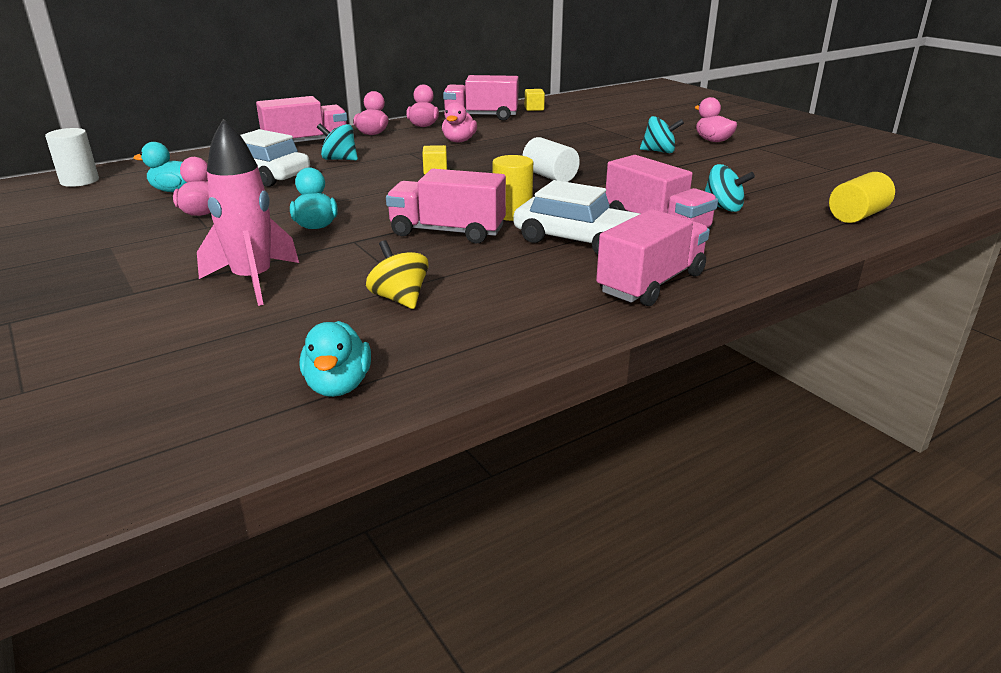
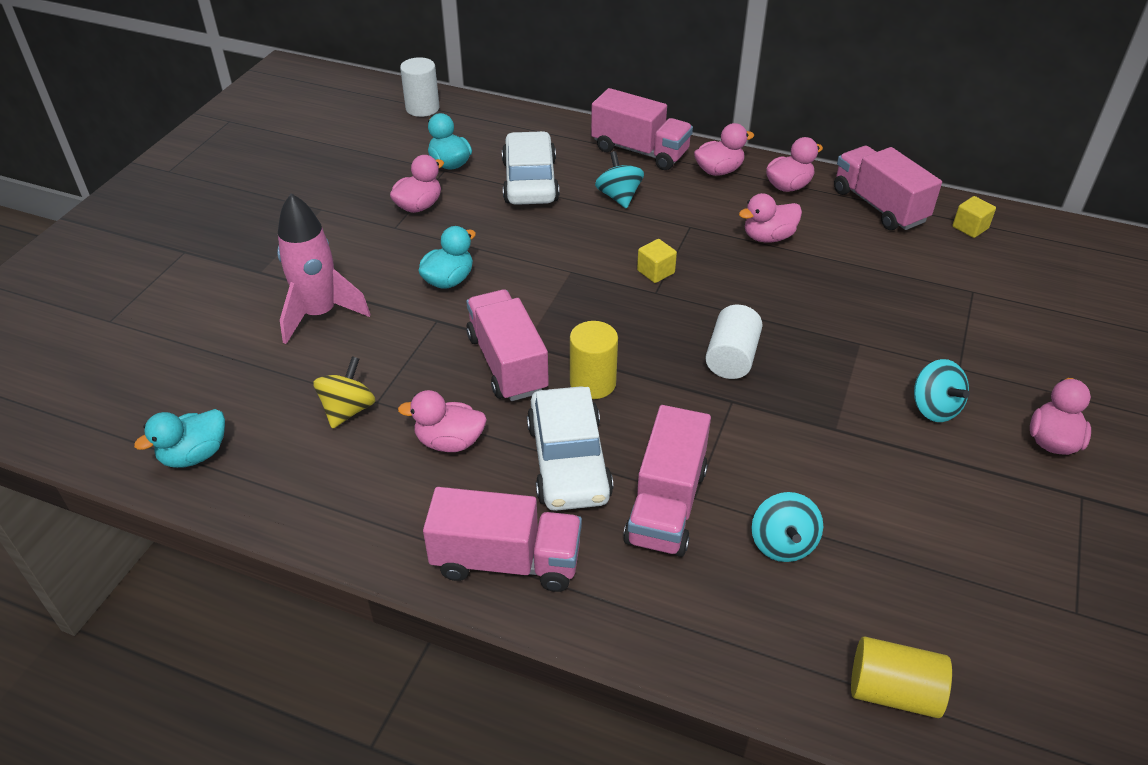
camera: 55 degrees right, 15 degrees up
none -> pink duck [398,390,487,452]

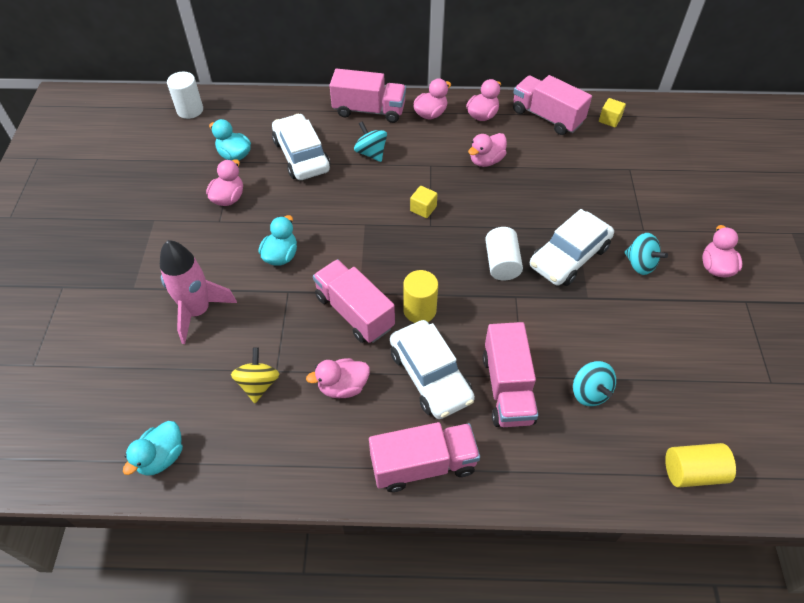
camera: 20 degrees left, 10 degrees up
none -> white car [530,209,614,286]

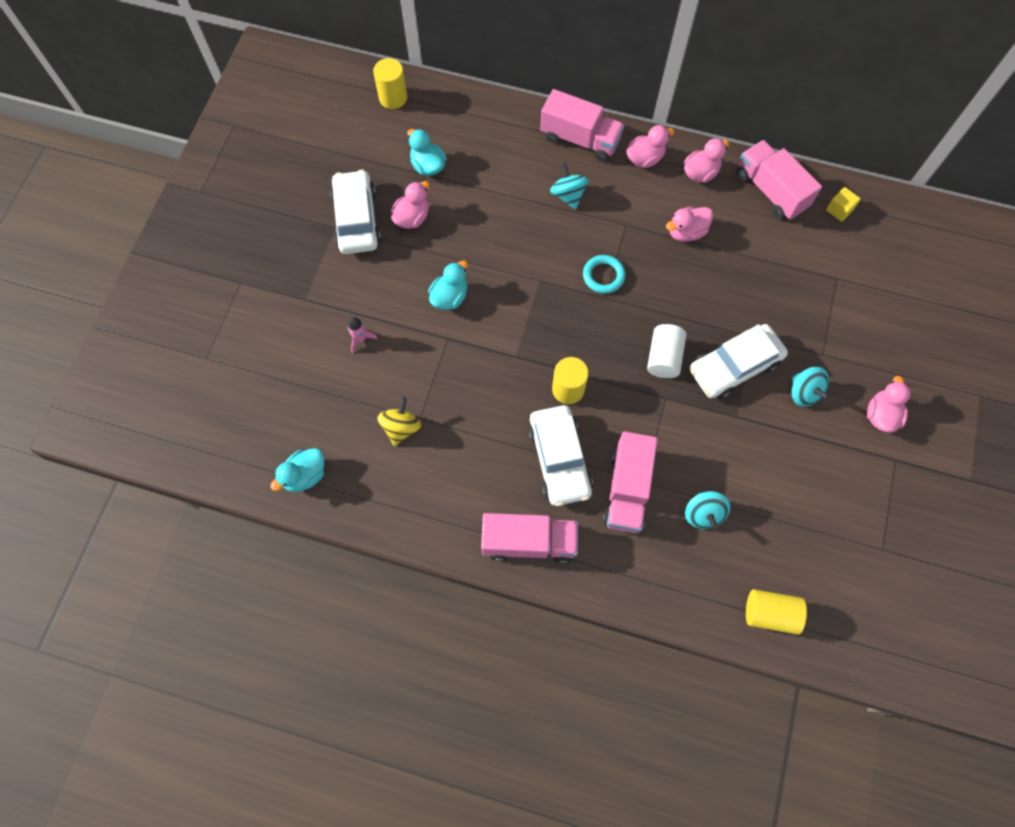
camera: 15 degrees right, 15 degrees up
pink rocket [160,240,237,344] -> pink rocket [348,317,377,353], size x0.44
white cylinder [167,72,203,119] -> yellow cylinder [373,58,407,109]
white car [272,114,330,180] -> white car moved to [330,169,381,254]
pink duck [306,358,370,398] -> none
pink truck [313,259,395,343] -> none
yellow cube [410,186,438,218] -> turquoise ring [583,255,626,294]

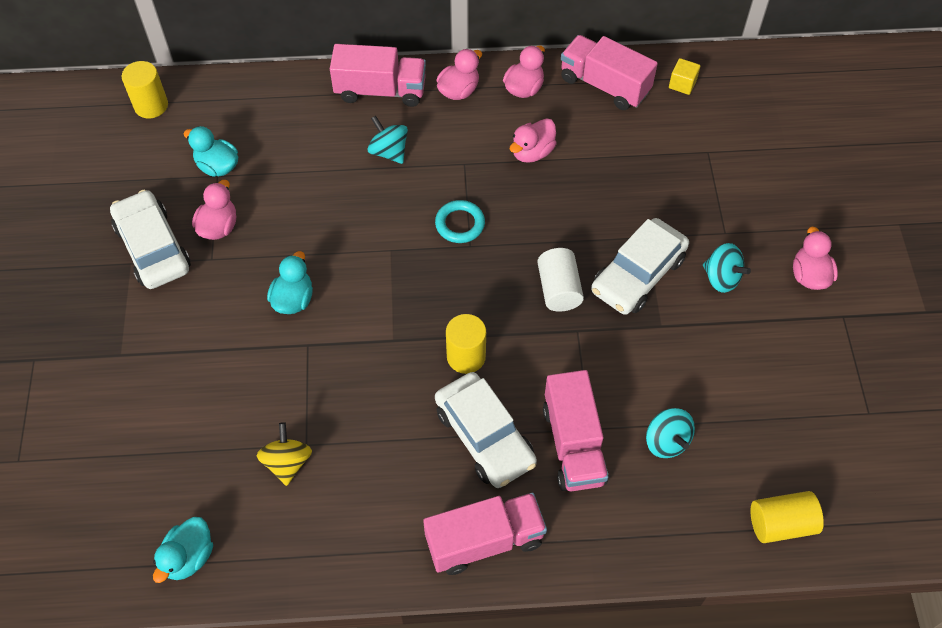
camera: 20 degrees left, 10 degrees down
pink rocket [348,317,377,353] -> none

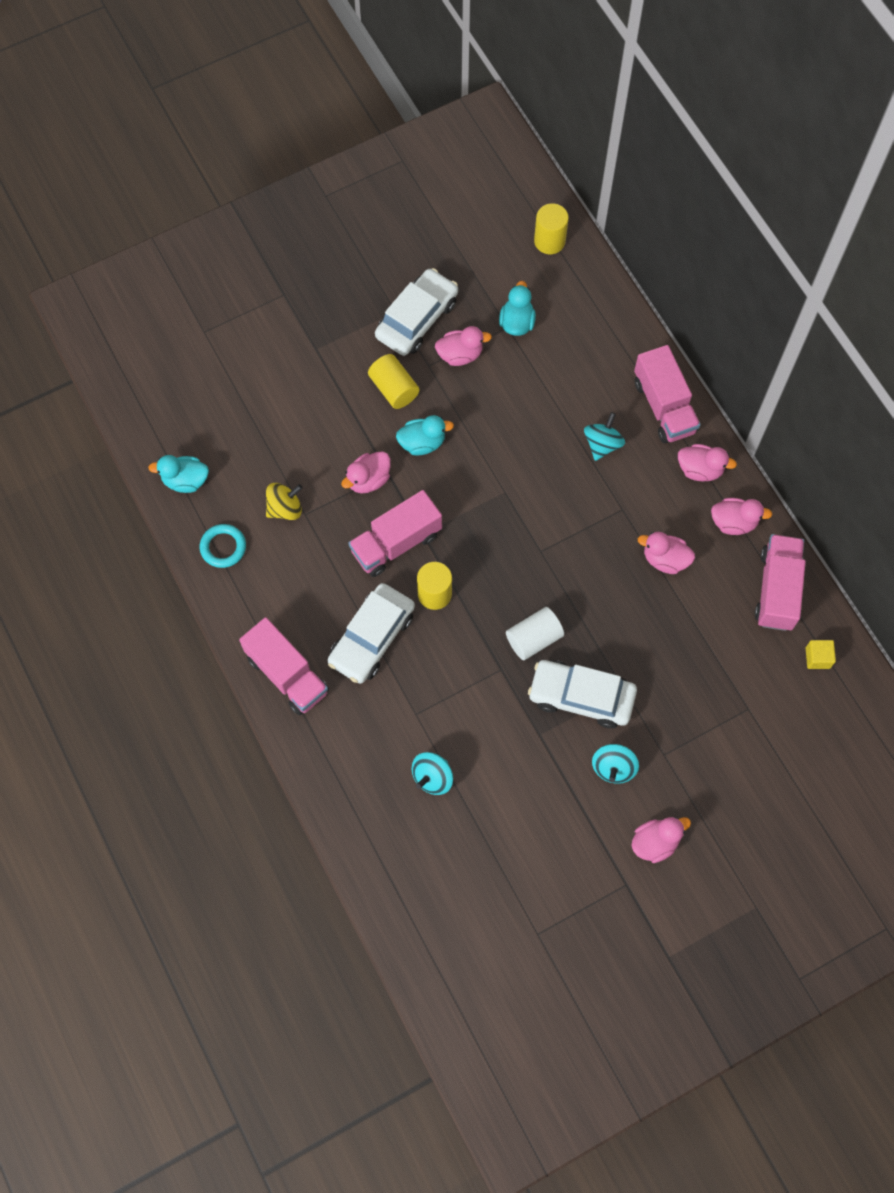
camera: 65 degrees right, 10 degrees up
turquoise ring [435,200,485,243] -> turquoise ring moved to [200,524,246,568]
pink truck [543,370,609,492] -> pink truck moved to [348,490,442,577]
yellow cylinder [751,491,824,543] -> yellow cylinder moved to [368,354,420,409]
none -> pink duck [341,451,391,494]

